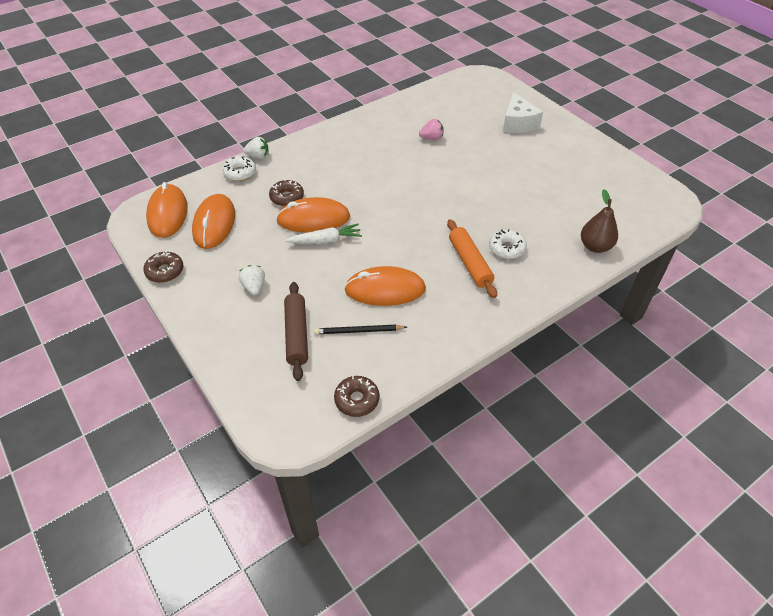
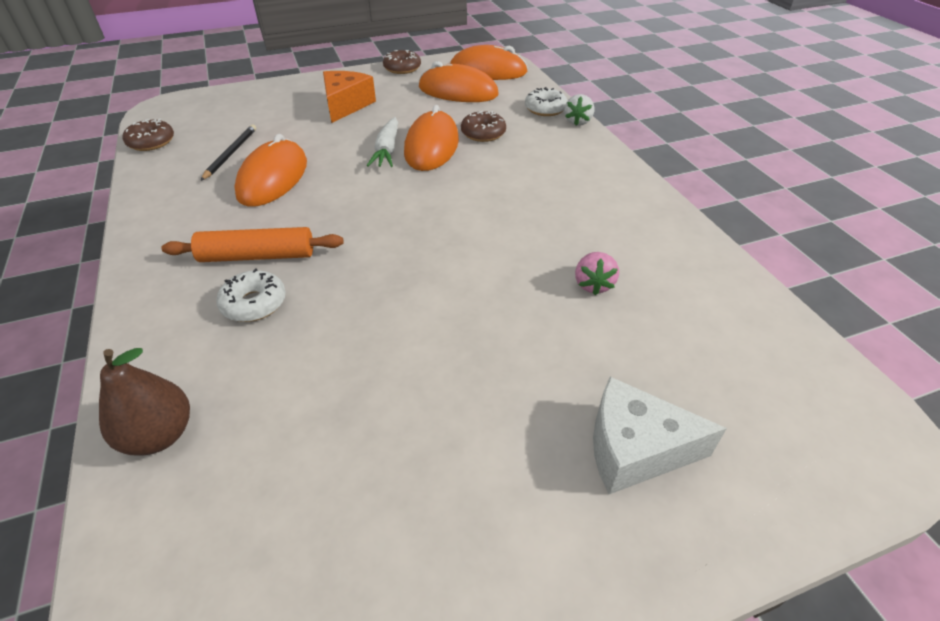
camera: 105 degrees right, 5 degrees down
white strawberry [238,265,265,295] -> orange cheese [323,71,376,123]
brown rolling pin [284,282,308,381] -> none

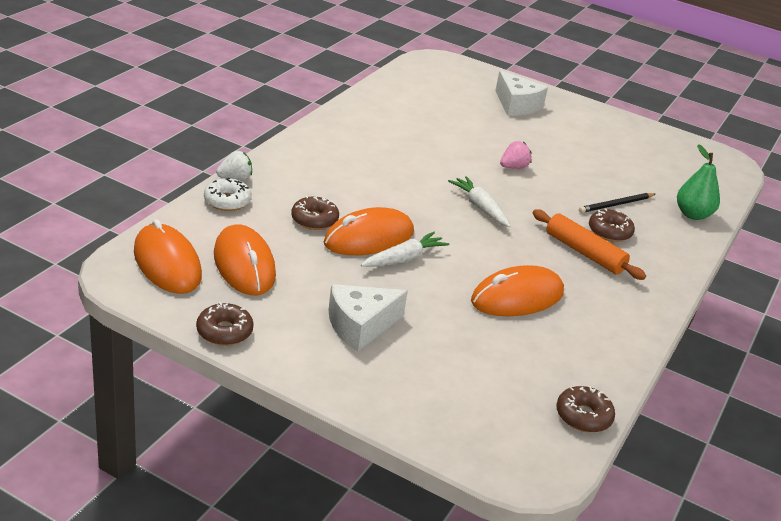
camera: 135 degrees left, 10 degrees down
brown pear [99,348,190,456] -> green pear [677,144,720,220]
black pencil [200,125,256,181] -> black pencil moved to [579,193,655,213]
white donut [216,268,286,322] -> brown donut [589,209,635,242]
orange cheese [323,71,376,123] -> white cheese [328,284,408,351]
pink strawberry [575,252,619,295] -> pink strawberry moved to [500,141,532,169]
none -> white carrot [448,176,510,227]

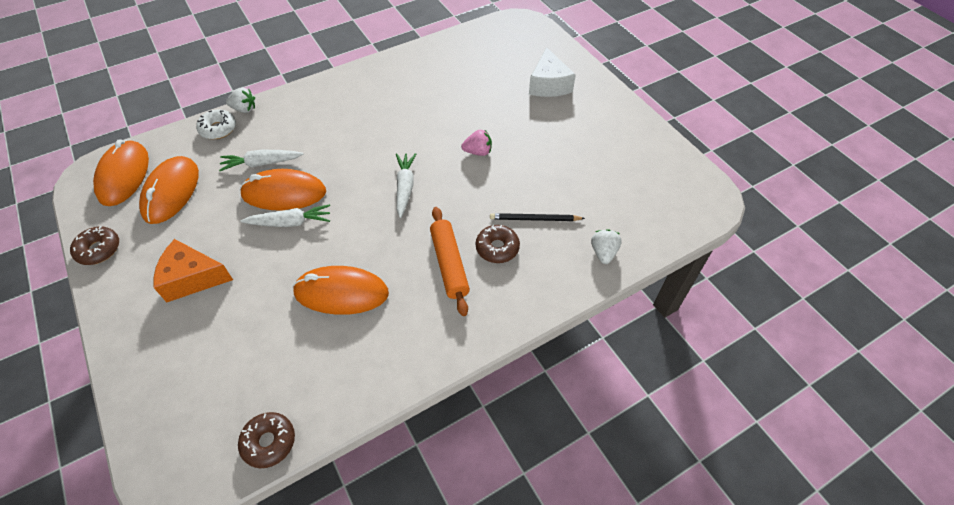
camera: 35 degrees right, 20 degrees up
brown donut [291,196,339,230] -> white carrot [219,149,303,171]
white cheese [328,284,408,351] -> orange cheese [153,239,233,302]
green pear [677,144,720,220] -> white strawberry [591,229,622,264]

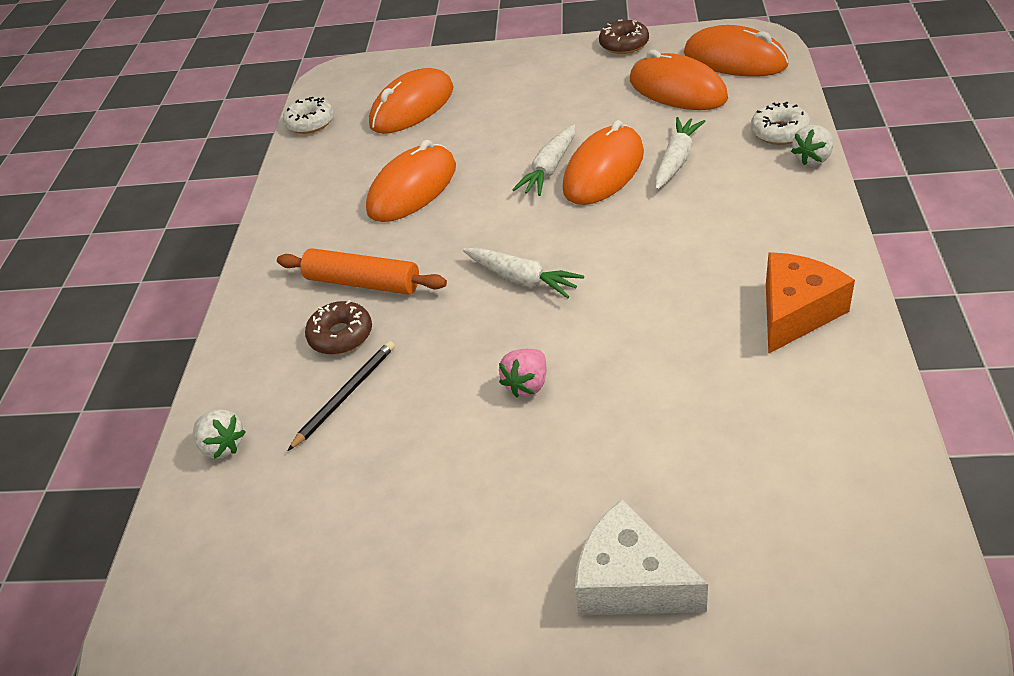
camera: 130 degrees right, 10 degrees down
orange cheese [153,239,233,302] -> orange cheese moved to [766,252,855,354]
brown donut [238,412,295,468] -> white donut [283,97,334,134]
none -> orange mouse [369,68,454,134]

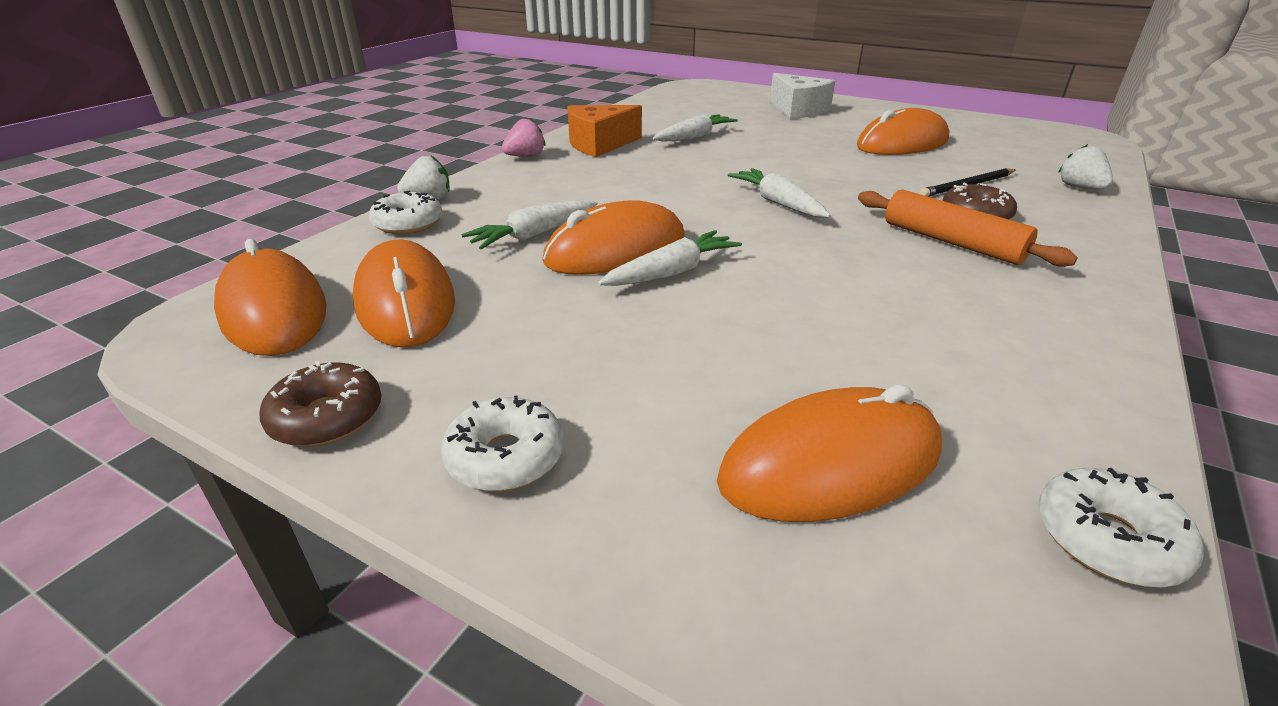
camera: 160 degrees left, 10 degrees down
orange mouse [366,140,456,222] -> orange mouse moved to [857,108,950,155]
pink strawberry [499,349,546,398] -> pink strawberry moved to [502,118,545,157]
none -> white donut [441,396,564,491]
none -> white carrot [653,114,738,142]

